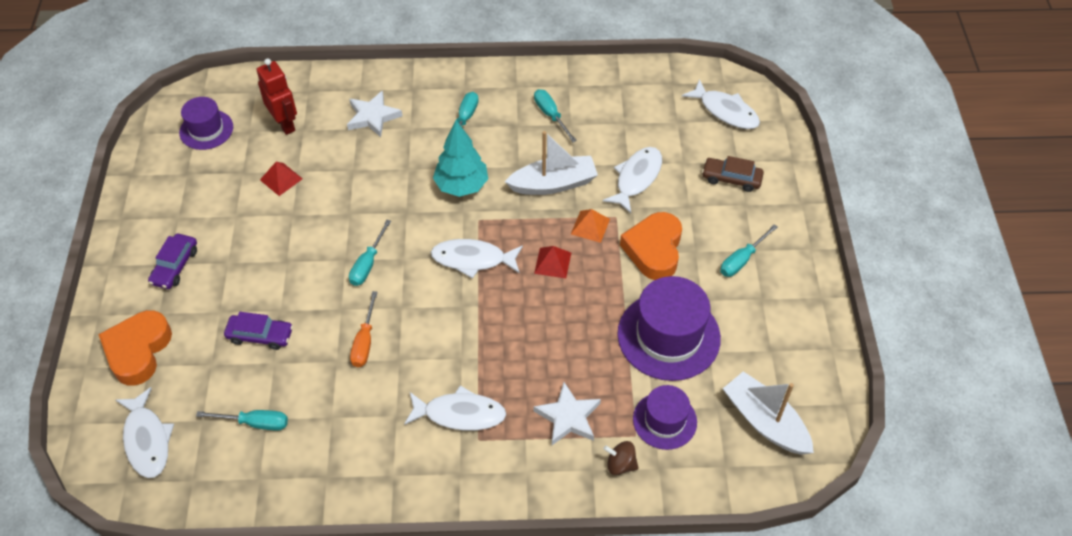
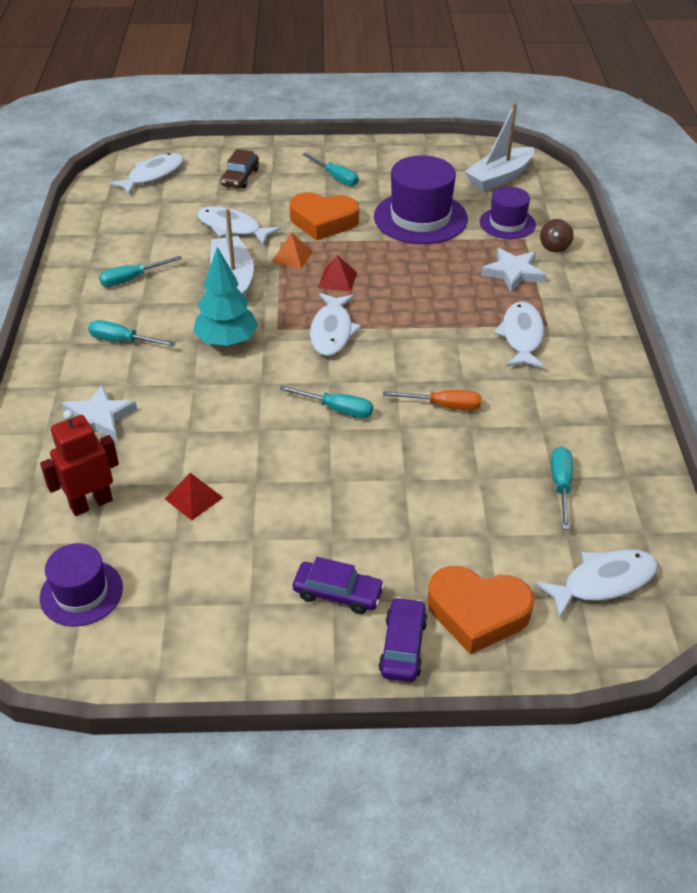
camera: 90 degrees left, 10 degrees down
purple car [224,312,293,350] -> purple car moved to [379,597,428,682]

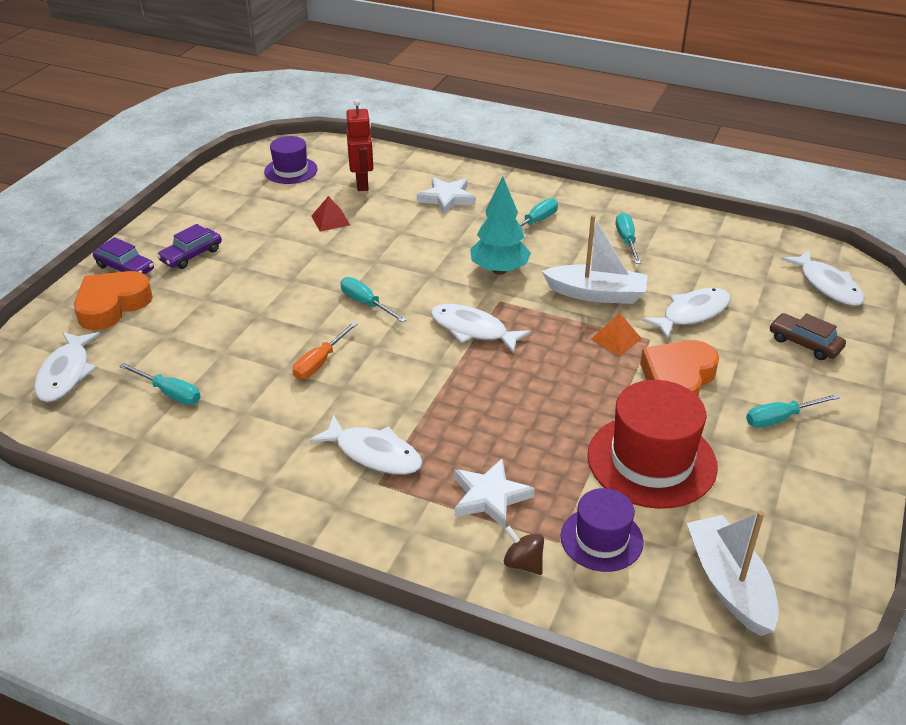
camera: 115 degrees right, 5 degrees down
turquoise screwdriver [279,385,373,418] -> turquoise screwdriver turned 90 degrees clockwise [340,277,406,322]
red pyramid [318,255,357,292] -> none
purple hat [374,155,468,244] -> red hat [587,380,718,509]

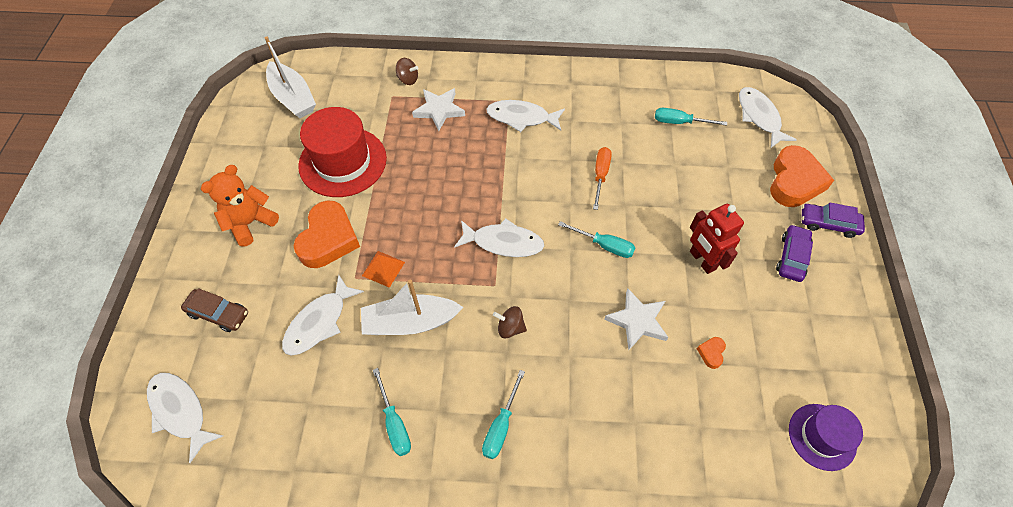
camera: 160 degrees right, 20 degrees up
red pyramid [311,196,350,232] -> orange heart [697,337,726,369]
red robot [346,99,373,191] -> red robot moved to [690,204,744,274]
white star [417,177,476,214] -> white star moved to [604,289,668,350]
turquoise tree [470,177,531,275] -> brown spinning top [493,306,527,338]
purple hat [561,488,644,572] -> none
turquoise screwdriver [746,394,840,428] -> orange teddy bear [201,165,279,247]

